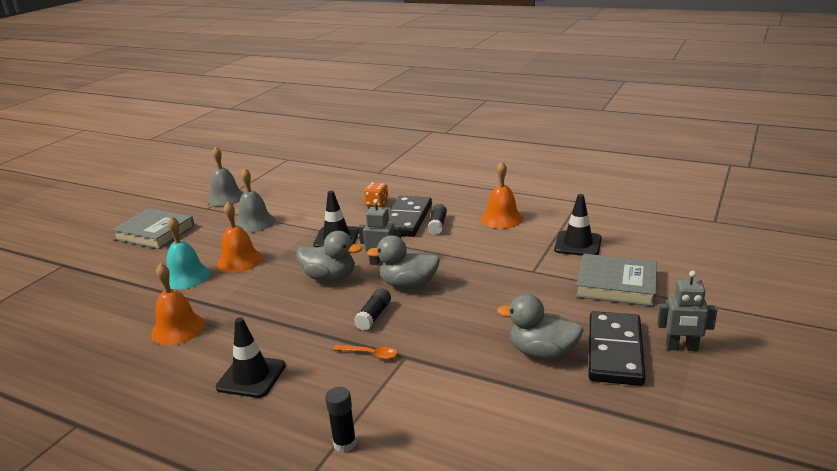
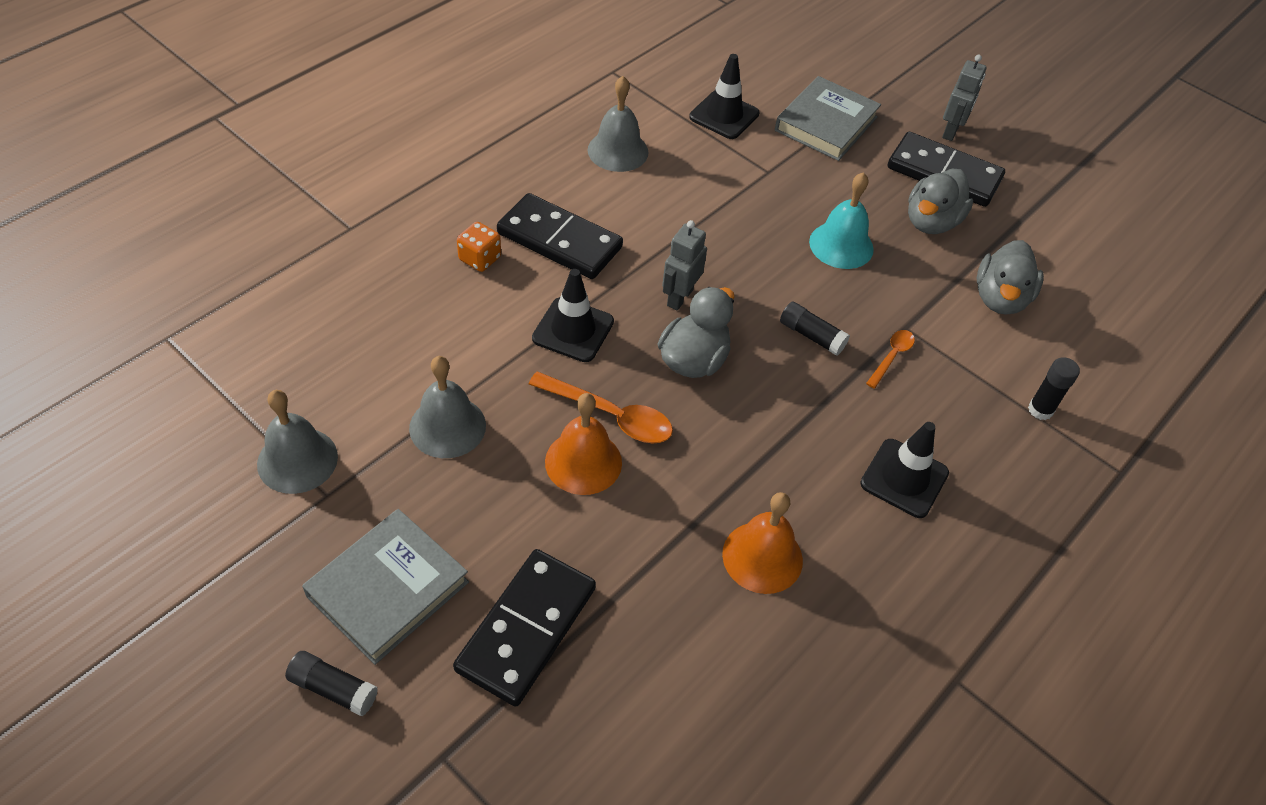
camera: 80 degrees left, 25 degrees up
turquoise bell [167,216,210,289] -> turquoise bell moved to [809,172,874,269]
grey duck [367,235,440,289] -> grey duck moved to [977,240,1044,315]
black glue stick [428,204,447,235] -> black glue stick moved to [285,651,378,716]
orange bell [481,161,523,229] -> grey bell [587,76,648,172]
none -> black domino [453,549,596,707]
none -> orange spoon [529,372,673,444]

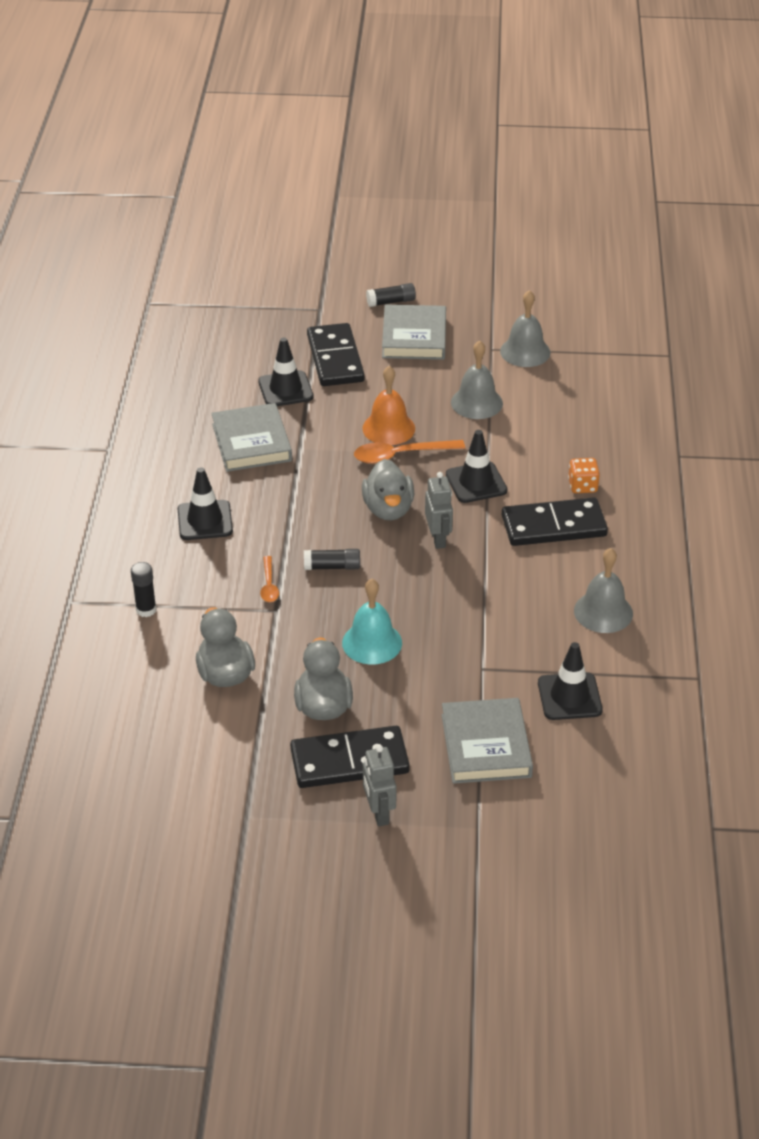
camera: 145 degrees right, 10 degrees down
orange bell [722,492,803,594] -> grey book [211,403,292,472]
none -> black traffic cone [258,338,314,406]

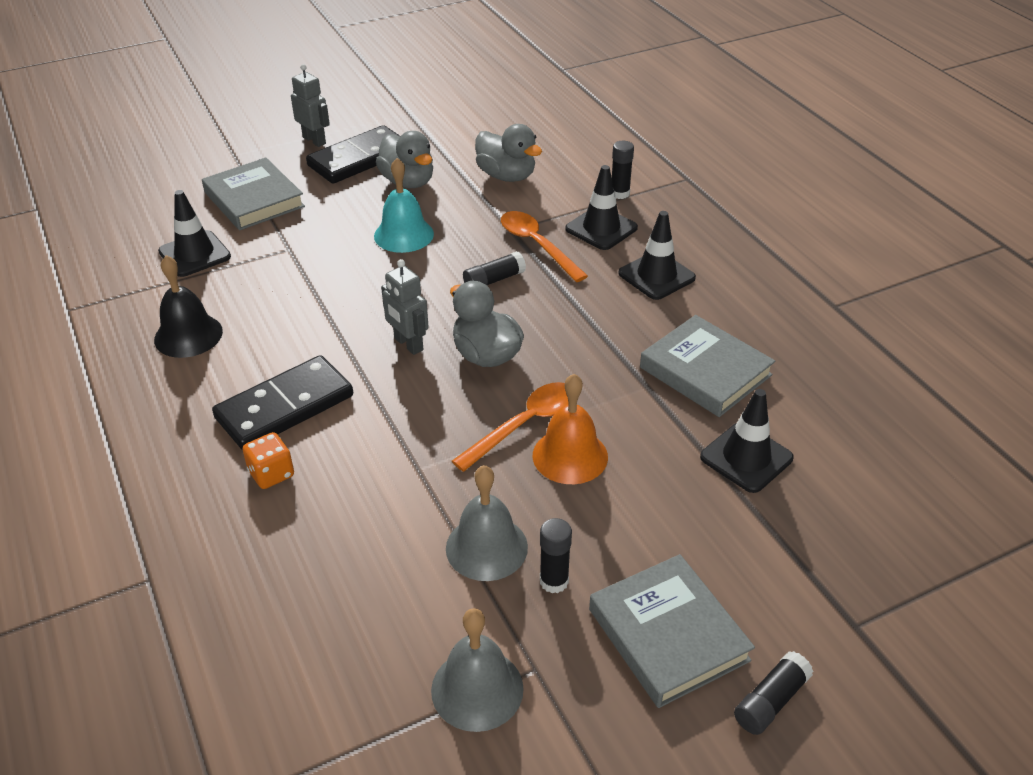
camera: 150 degrees right, 0 degrees up
orange spoon [260,556,279,602] -> orange spoon [501,211,588,282], size x1.74
black domino [307,323,365,386] -> none
black traffic cone [446,430,507,503] -> black traffic cone moved to [565,165,638,250]
grey bell [574,548,633,633] -> black bell [154,255,223,358]
none -> black glue stick [540,518,572,593]

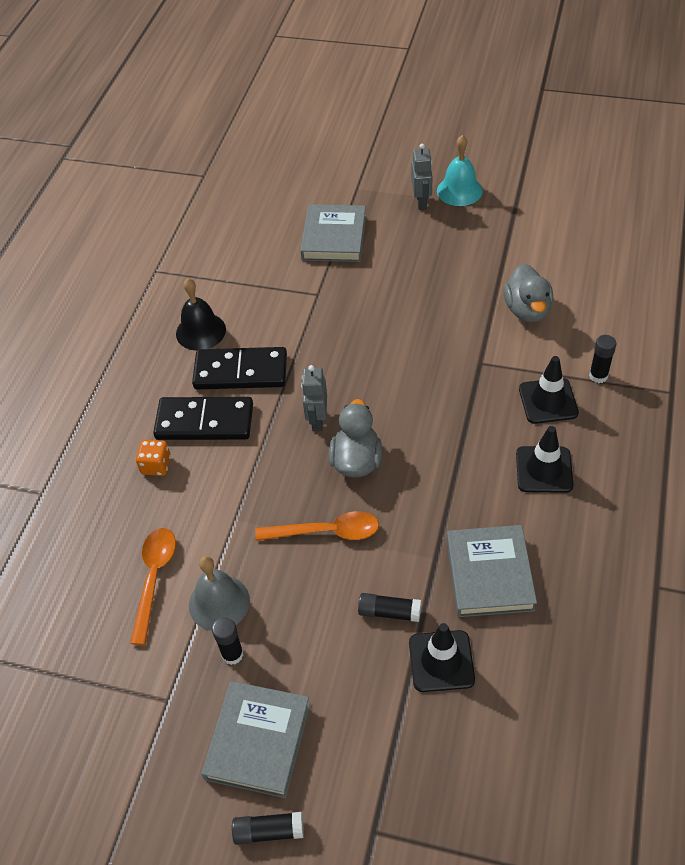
camera: 45 degrees right, 10 degrees up
black traffic cone [158,190,231,277] -> none
black domino [306,125,400,184] -> black domino moved to [192,347,287,389]
turquoise bell [374,158,434,253] -> turquoise bell moved to [437,135,483,206]
grey duck [376,131,433,188] -> none
grey bell [431,608,524,732] -> none
black glue stick [463,251,526,285] -> black glue stick moved to [358,593,421,622]
orange spoon [501,211,588,282] -> orange spoon moved to [130,528,176,645]
orange bell [533,374,608,484] -> none

